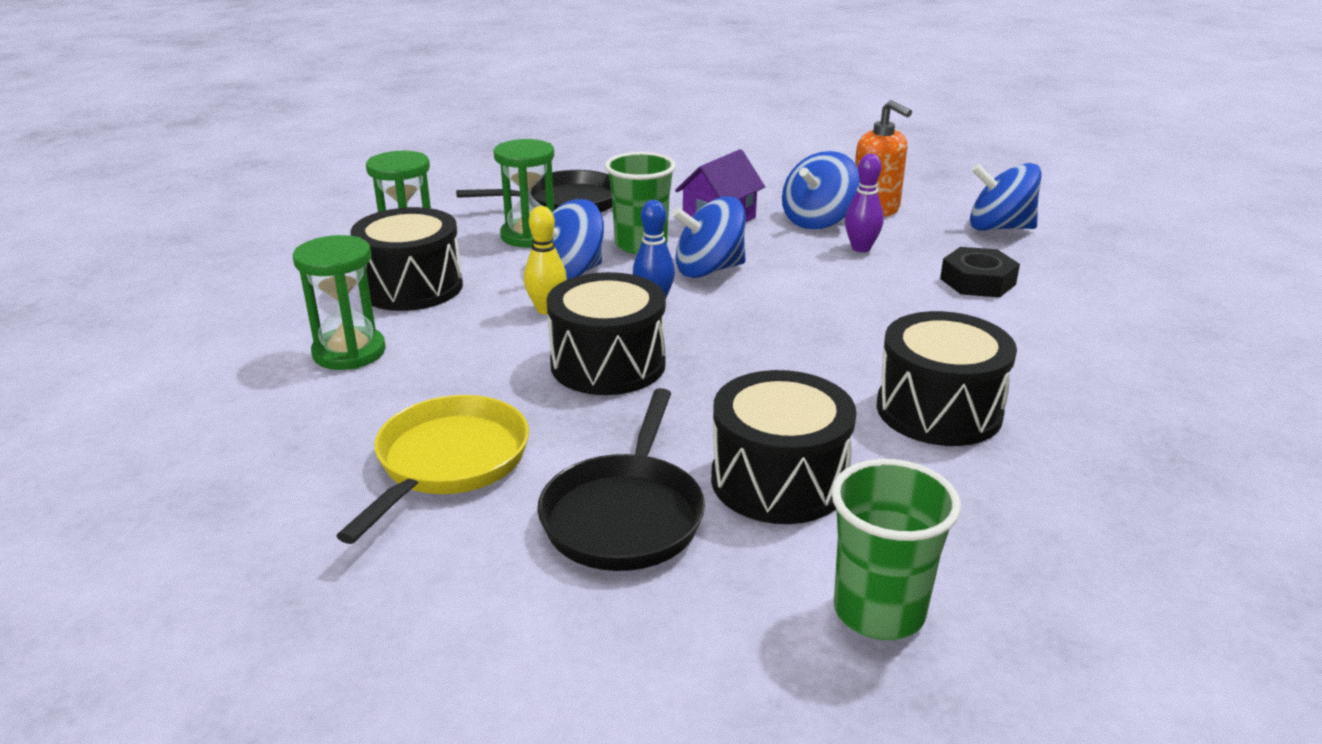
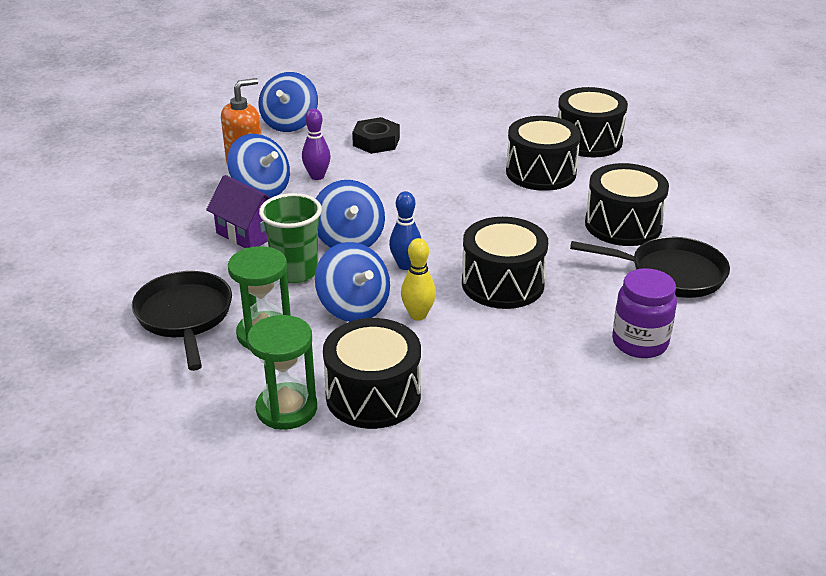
camera: 90 degrees left, 5 degrees up
green hourglass [293,235,386,370] -> none
yellow pan [337,395,529,544] -> purple jar [612,268,677,358]
green cup [831,459,961,640] -> none
none -> black drum [558,87,628,157]

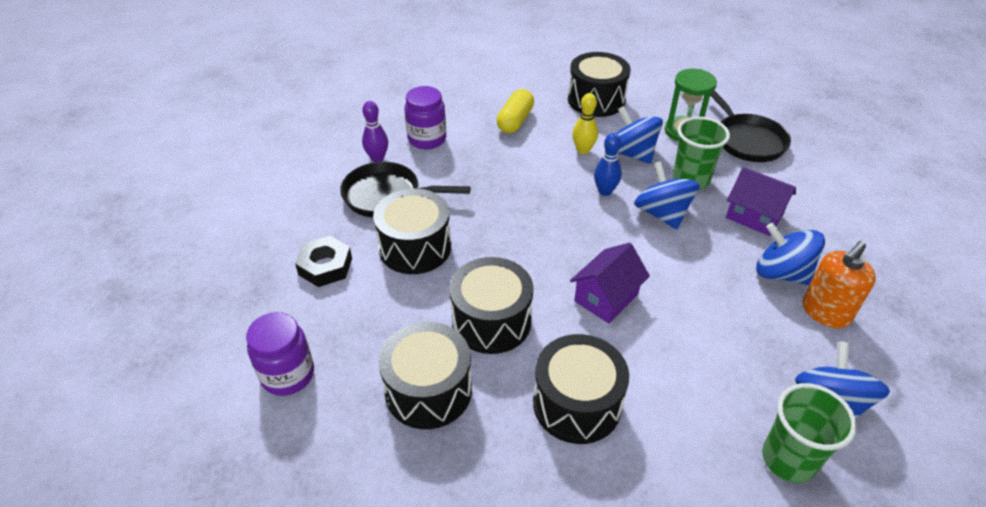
camera: 175 degrees right, 10 degrees up
green hourglass [247,315,317,430] -> none
purple bowling pin [302,108,331,180] -> purple bowling pin moved to [362,101,388,162]
black nut [352,117,400,154] -> black nut moved to [295,236,352,287]
black drum [462,217,548,309] -> black drum moved to [533,334,629,444]
none -> purple jar [246,312,314,396]
none -> yellow capsule [497,89,534,133]
none -> purple house [570,243,650,323]
none -> green cup [762,383,857,483]

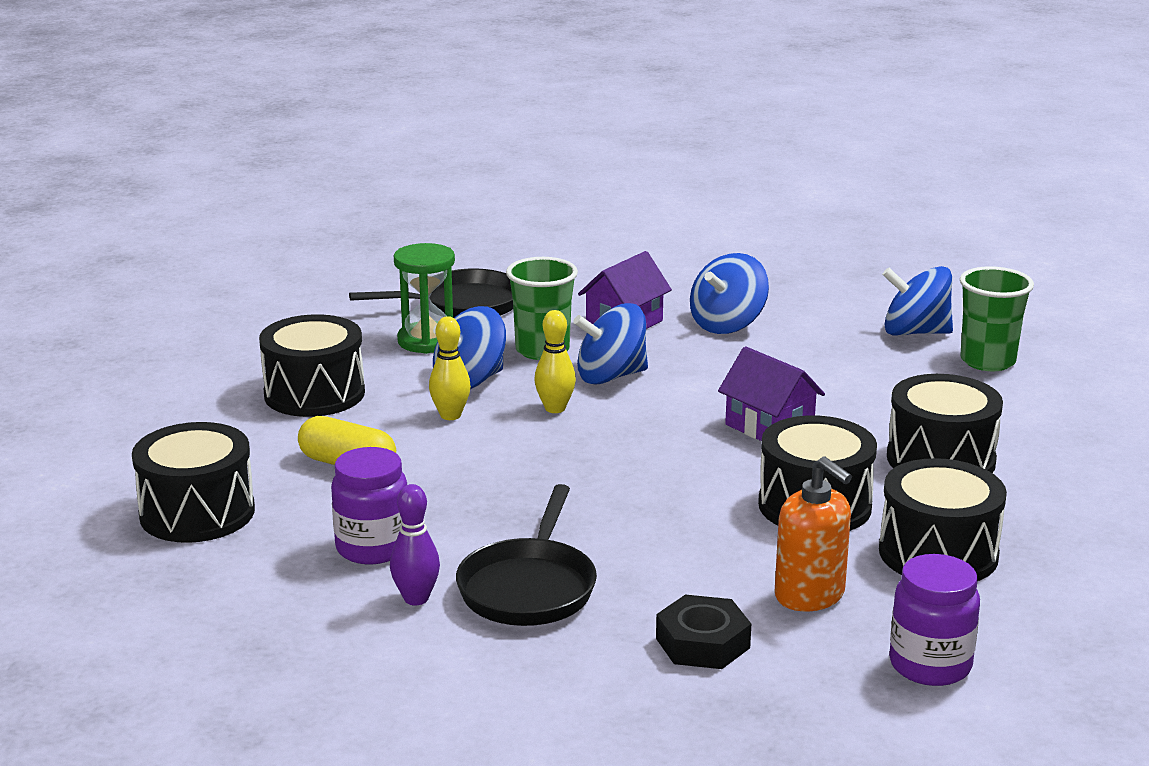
camera: 85 degrees left, 20 degrees down
black drum [373,188,451,274] -> black drum moved to [132,422,255,543]
blue bowling pin [594,133,622,196] -> yellow bowling pin [534,310,576,413]
orange soap dispenser [802,241,876,328] -> orange soap dispenser moved to [775,457,852,611]

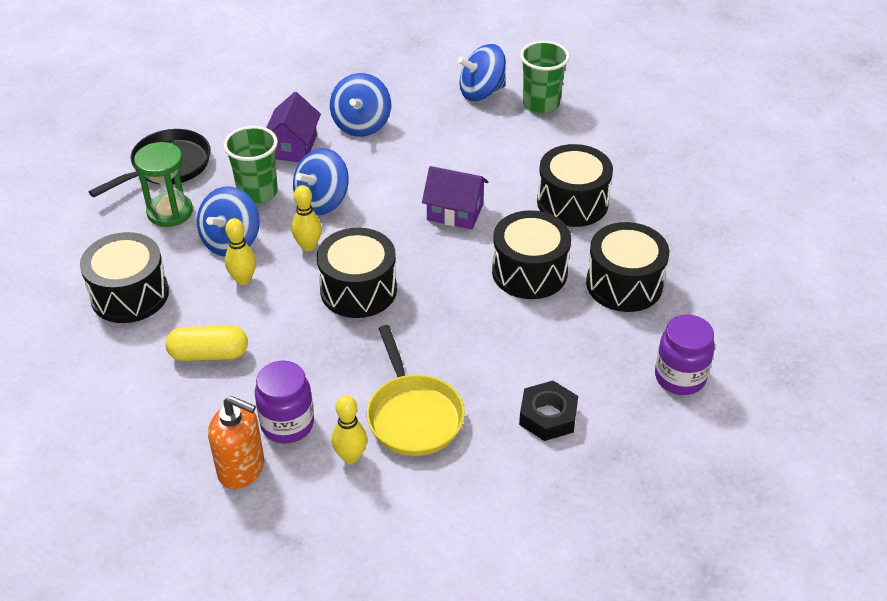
camera: 30 degrees left, 20 degrees up
black drum [132,422,255,543] -> black drum moved to [317,228,397,318]
purple bowling pin [390,484,440,605] -> yellow bowling pin [332,395,367,464]
black pan [456,484,597,626] -> yellow pan [367,325,465,456]
orange soap dispenser [775,457,852,611] -> orange soap dispenser moved to [208,396,264,489]

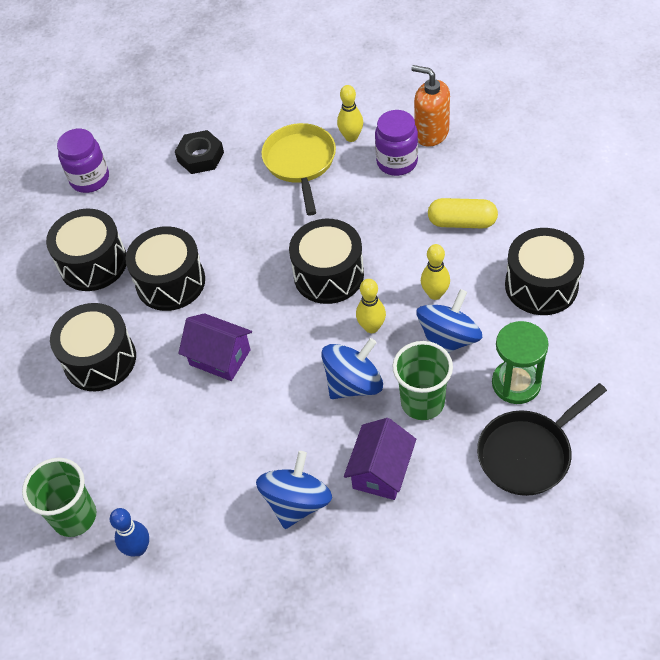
camera: 165 degrees left, 10 degrees up
blue spinning top [458,44,506,101] -> blue bowling pin [110,508,149,556]

